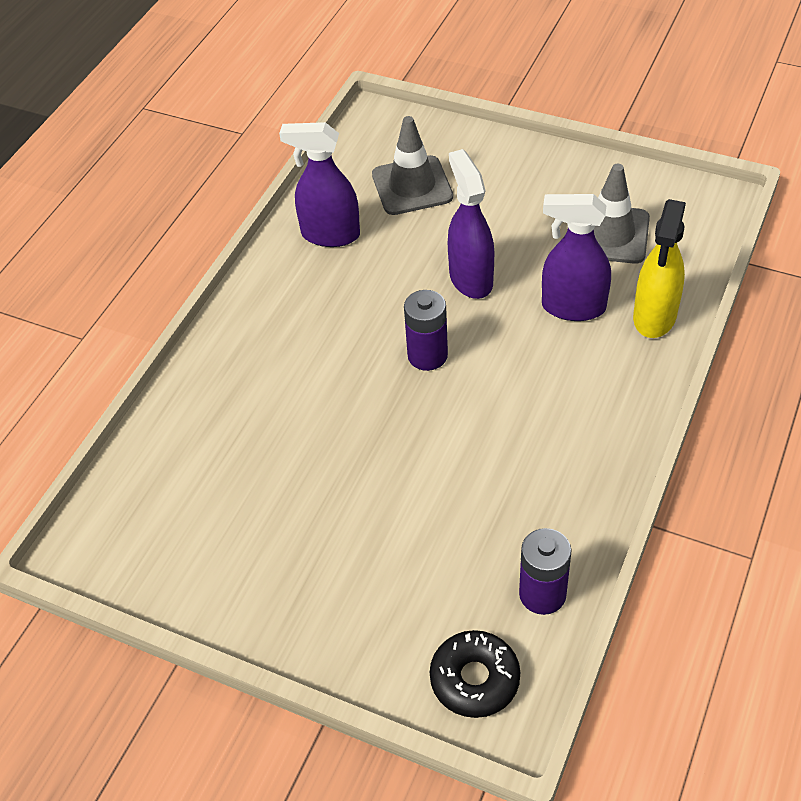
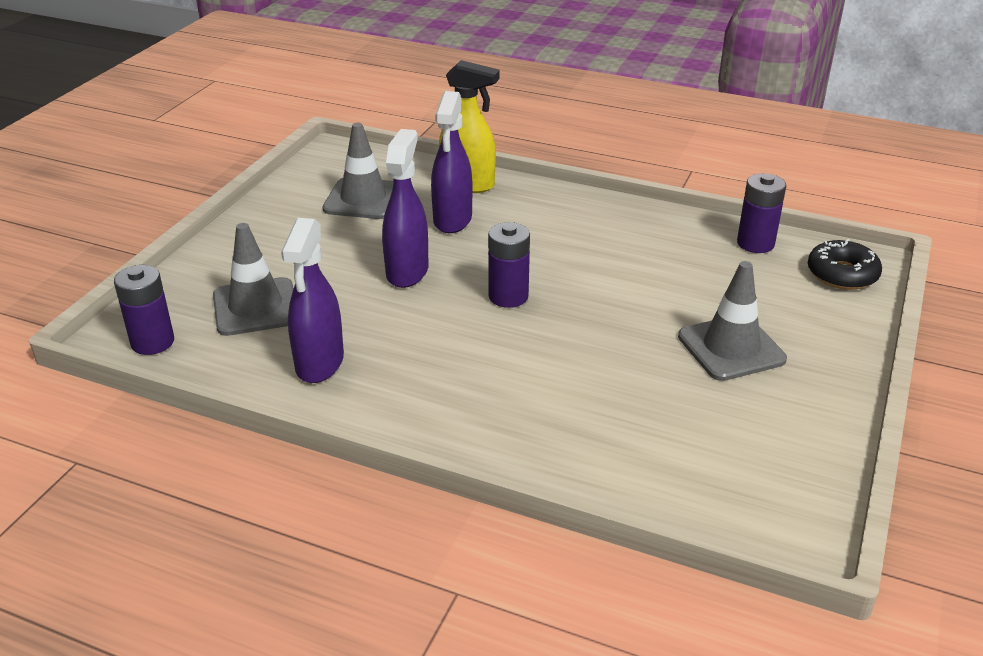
camera: 95 degrees left, 15 degrees down
purple spray bottle [448,149,494,299] -> purple spray bottle turned 120 degrees clockwise [382,129,428,288]
none -> purple battery [114,265,174,355]
none -> grey traffic cone [678,261,787,381]

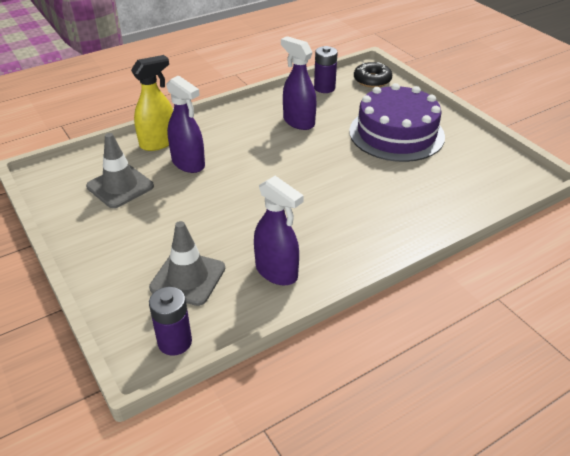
camera: 55 degrees left, 5 degrees up
purple spray bottle [382,129,428,288] -> purple spray bottle moved to [281,36,316,130]
purple battery [488,222,530,308] -> none
grey traffic cone [678,261,787,381] -> purple cake [349,83,445,162]

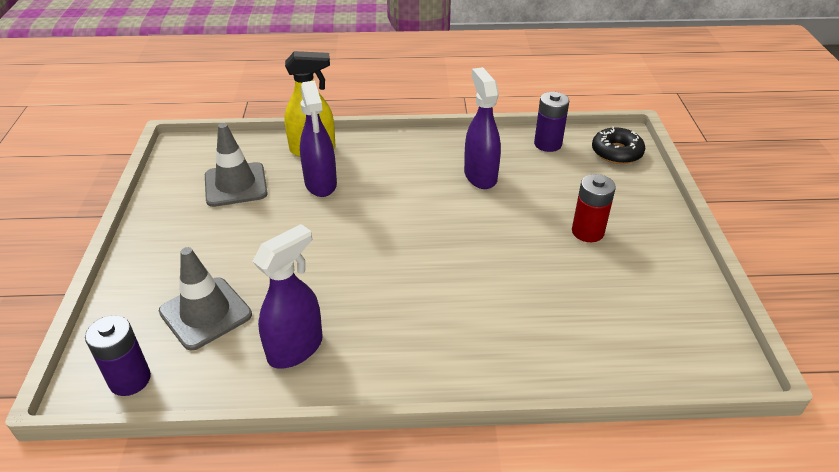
camera: 30 degrees right, 0 degrees up
purple spray bottle [254,176,304,285] -> purple spray bottle turned 120 degrees counterclockwise [253,224,323,369]
purple cake [349,83,445,162] -> red battery [572,174,616,242]

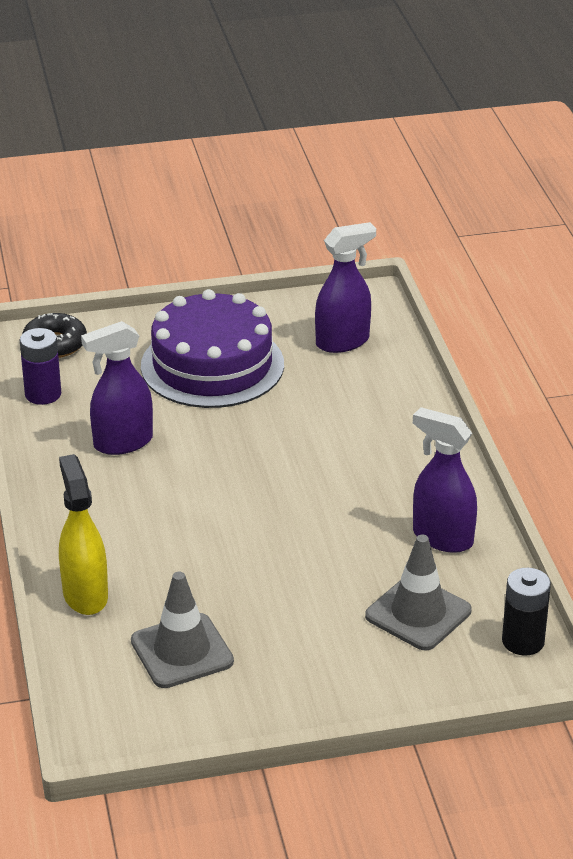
camera: 100 degrees left, 5 degrees down
purple battery [85,315,151,396] -> black battery [502,568,551,656]
purple spray bottle [300,81,337,197] -> purple spray bottle moved to [315,222,376,353]
red battery [572,174,616,242] -> purple cake [141,289,284,408]

